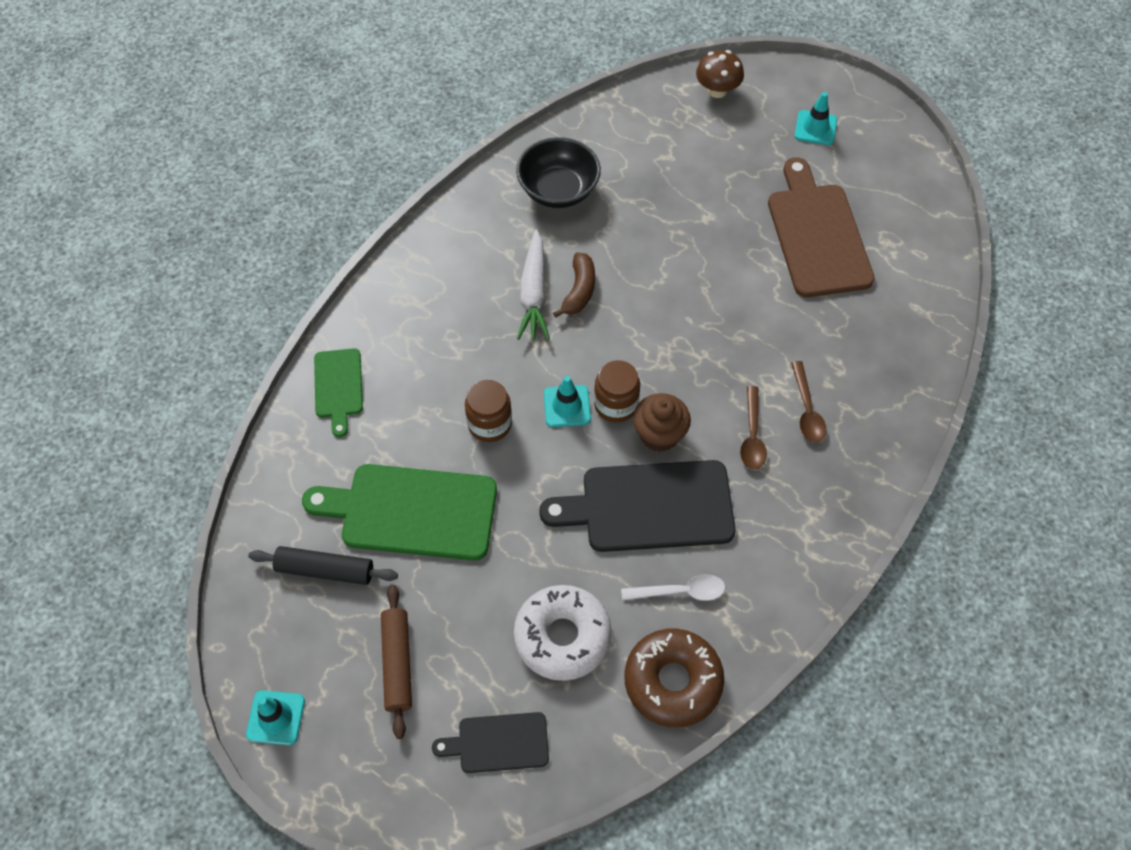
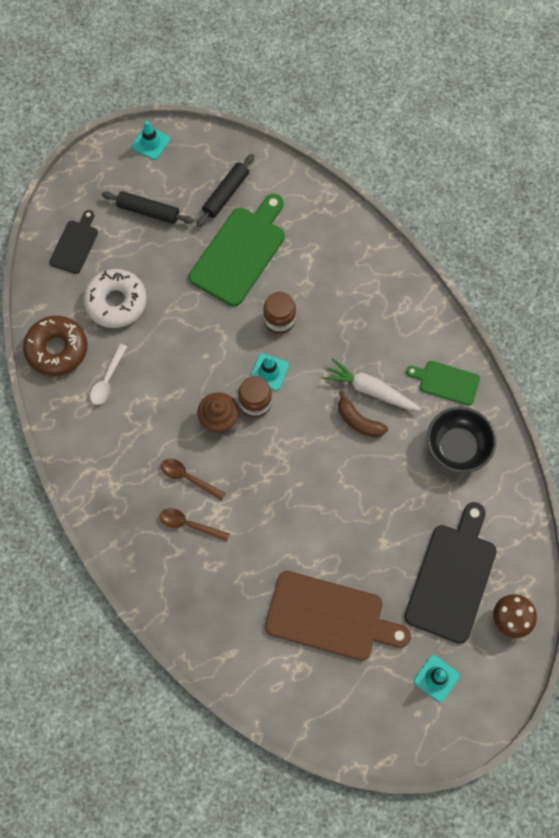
camera: 115 degrees right, 10 degrees up
green cutting board [314,348,363,437] -> green cutting board moved to [406,361,480,406]
brown rolling pin [381,585,412,739] -> black rolling pin [102,191,194,224]
black cutting board [539,460,736,552] -> black cutting board moved to [404,502,497,644]

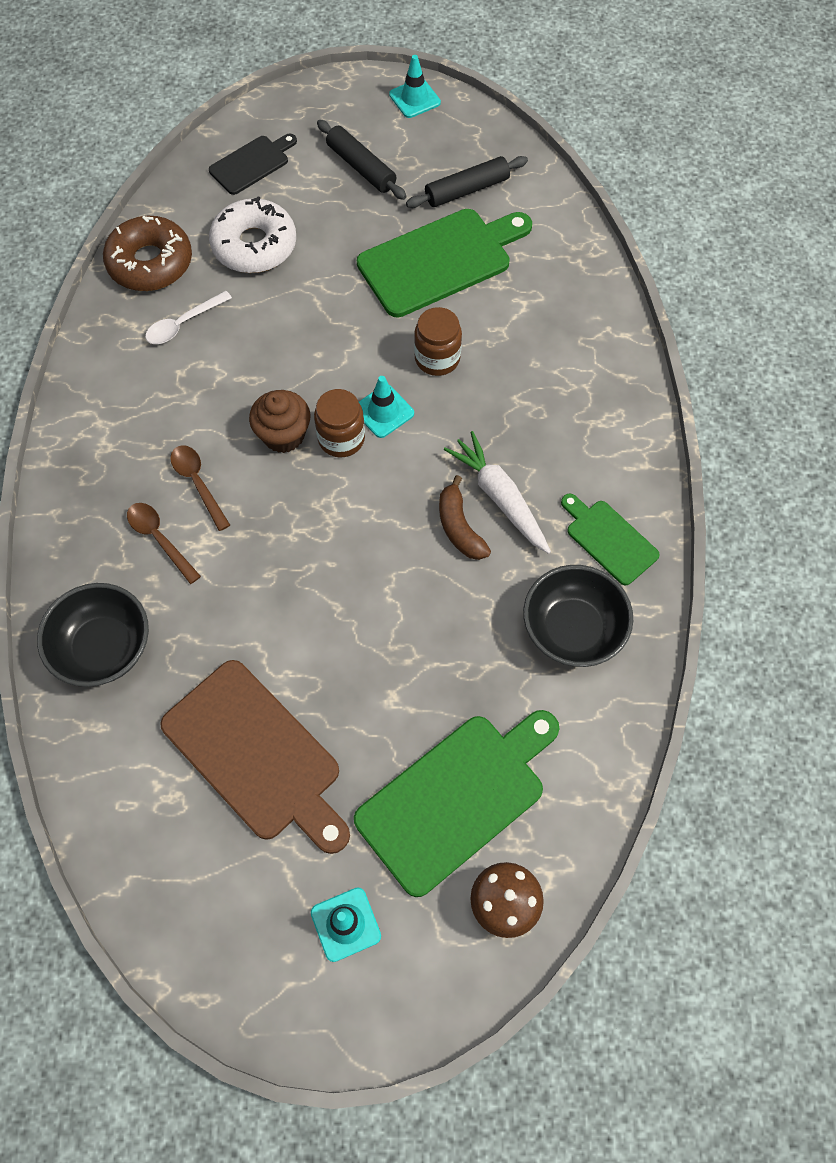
camera: 30 degrees right, 5 degrees down
black cutting board [404,502,497,644] -> green cutting board [354,710,560,897]
none -> black bowl [37,583,149,687]

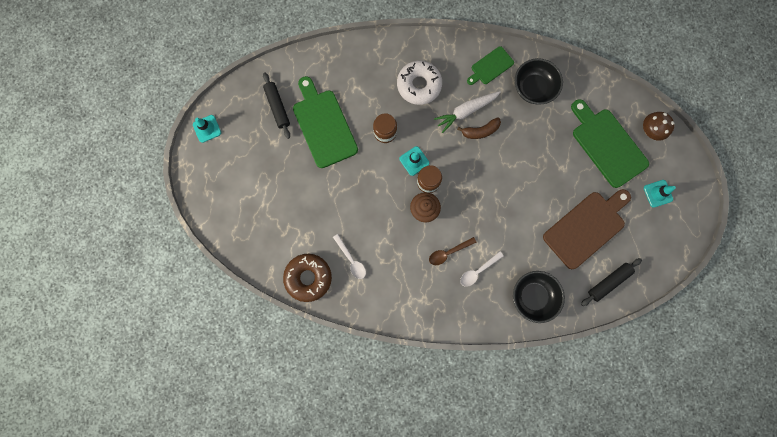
camera: 85 degrees left, 15 degrees up
brown spoon [127,503,201,584] -> white spoon [460,252,504,287]
black cutting board [209,134,297,195] -> none
white donut [209,197,296,273] -> white donut moved to [397,61,442,105]
black rolling pin [317,120,407,200] -> black rolling pin moved to [581,258,642,306]

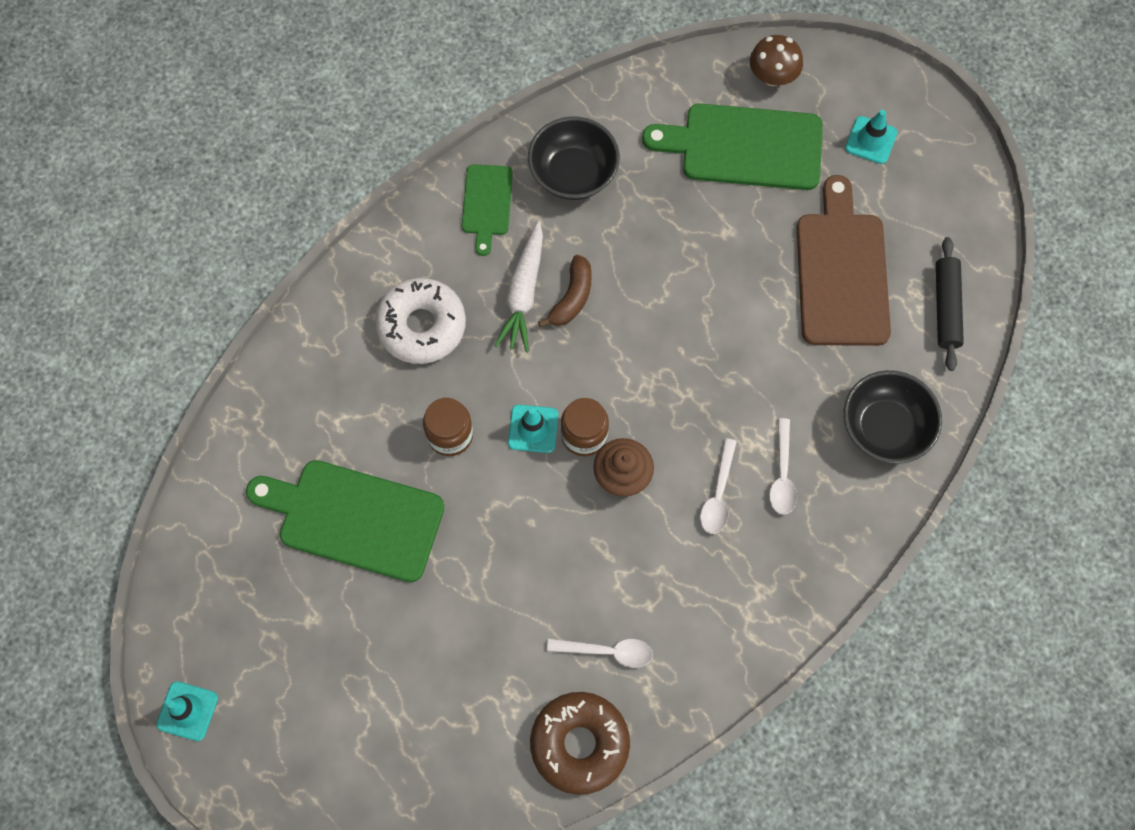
camera: 50 degrees left, 10 degrees down
black rolling pin [263,72,290,139] -> none
brown spoon [429,237,477,265] -> white spoon [700,438,737,534]

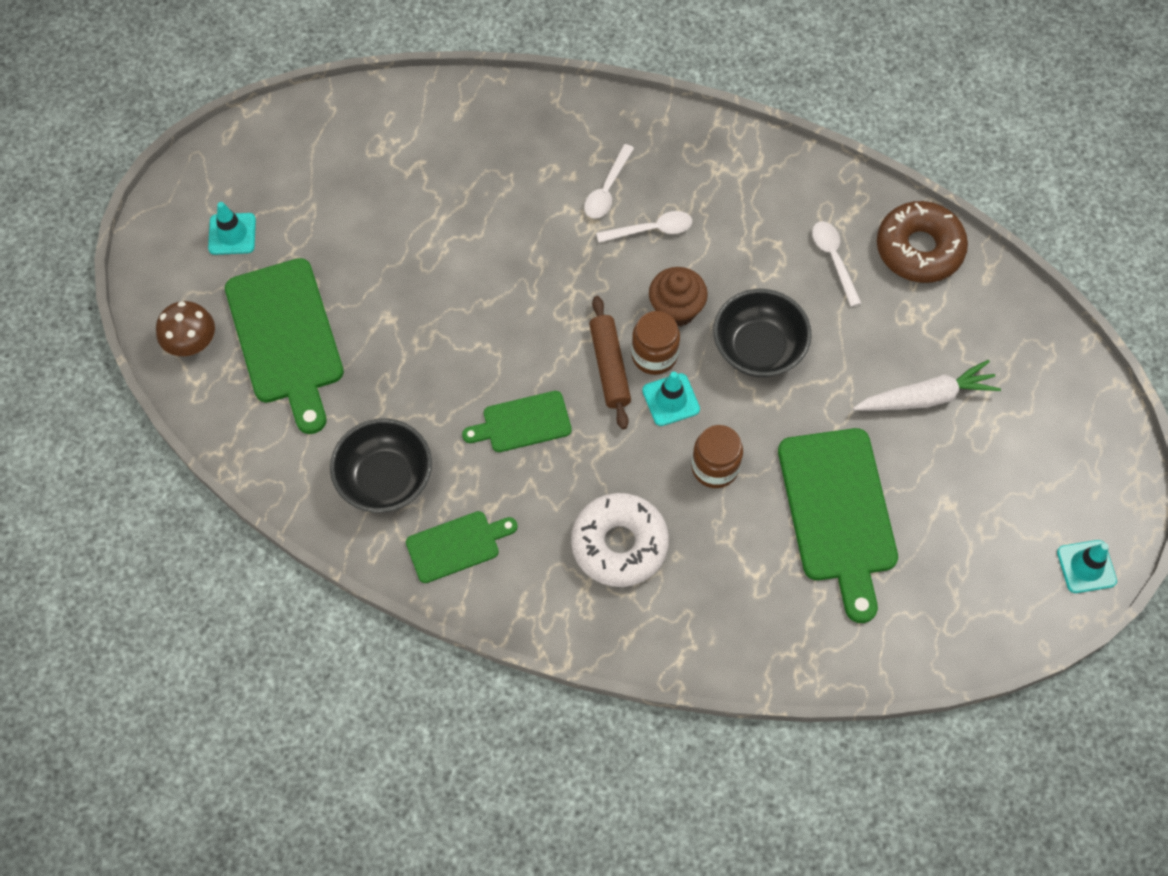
camera: 115 degrees left, 5 degrees down
white carrot [494,221,543,352] -> white carrot moved to [853,360,1001,411]
brown banana [538,255,592,327] -> green cutting board [462,391,572,452]
white spoon [769,418,797,515] -> white spoon turned 135 degrees clockwise [584,144,634,219]
brown cutting board [797,175,891,346] -> none
black bowl [844,370,942,464] -> black bowl moved to [713,289,812,377]
black rolling pin [936,237,964,371] -> none
none -> brown rolling pin [589,296,631,429]

